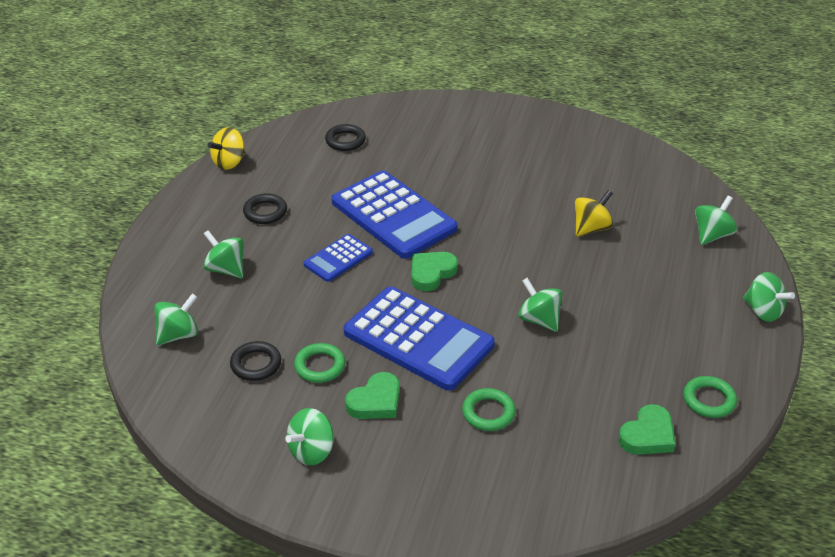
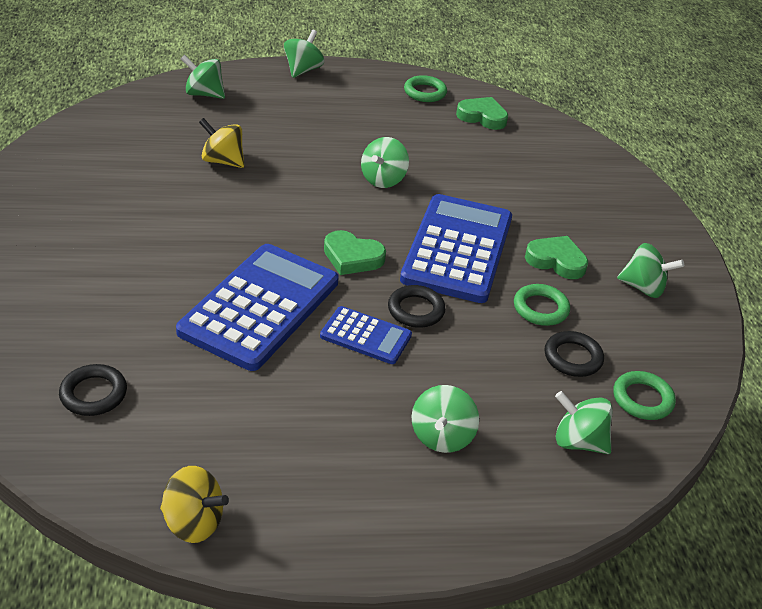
camera: 115 degrees left, 0 degrees up
black ring [243,193,287,224] -> black ring moved to [388,285,446,328]
green ring [462,388,516,431] -> green ring moved to [613,371,676,420]

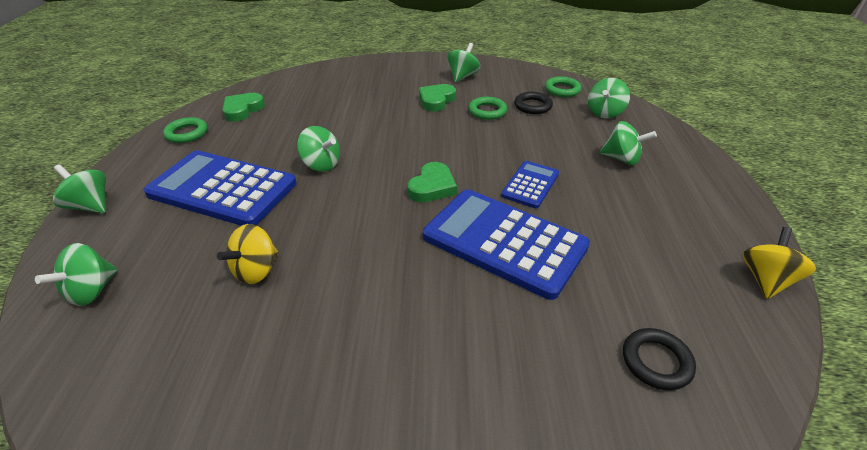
camera: 80 degrees left, 0 degrees up
black ring [388,285,446,328] -> none
blue calculator [400,194,512,303] -> blue calculator moved to [144,150,297,226]

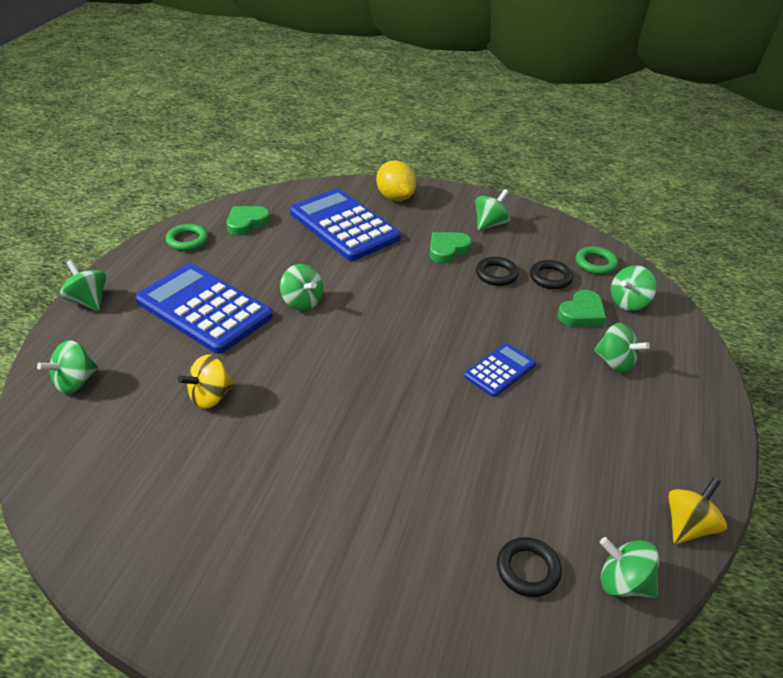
camera: 15 degrees right, 0 degrees up
green heart [408,162,457,202] -> green heart moved to [558,290,606,327]
blue calculator [423,189,590,300] -> blue calculator moved to [290,189,401,261]
green ring [468,97,507,120] -> black ring [476,257,519,286]
none -> yellow lemon [376,161,417,201]
none -> green spinning top [600,537,659,598]

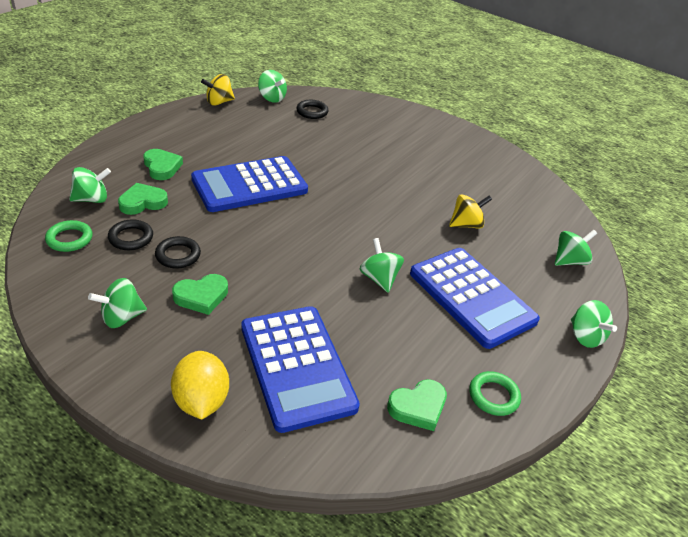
camera: 165 degrees left, 0 degrees up
blue calculator [464,343,536,397] -> blue calculator [191,156,308,212], size x1.97
green spinning top [594,323,650,373] -> green heart [143,149,183,180]

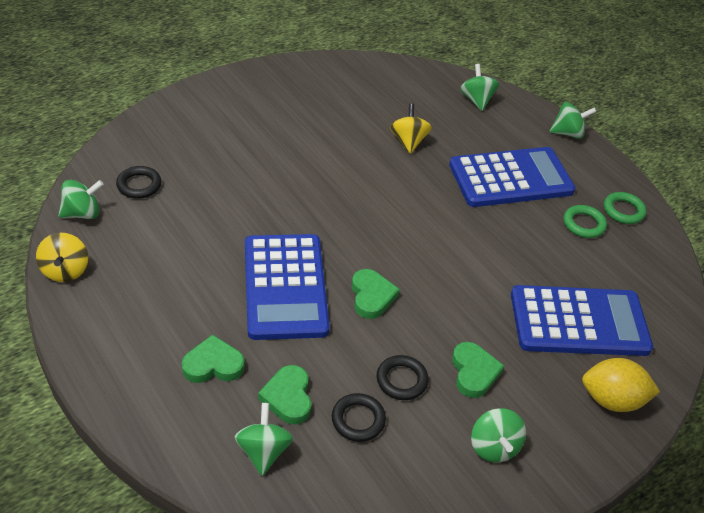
camera: 70 degrees left, 5 degrees up
green ring [45,220,93,252] -> green ring moved to [563,205,607,238]
green spinning top [360,238,404,293] -> none
green heart [387,379,447,431] -> green heart moved to [352,269,400,319]

